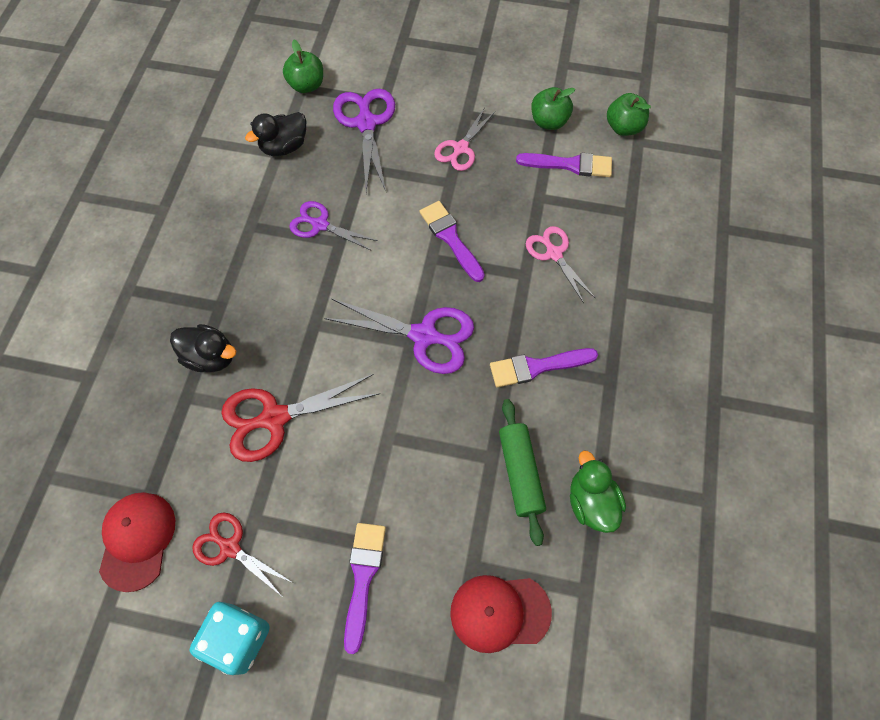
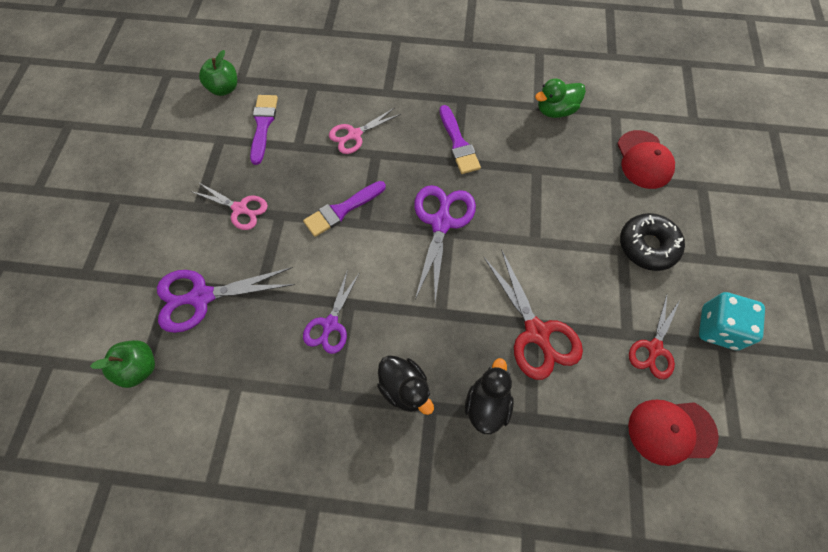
camera: 95 degrees left, 0 degrees up
black duck [245,112,306,156] -> black duck moved to [377,355,434,415]
purple brush [344,523,386,654] -> black donut [620,213,685,271]
green rolling pin [499,399,546,546] -> none
green apple [531,87,575,130] -> none

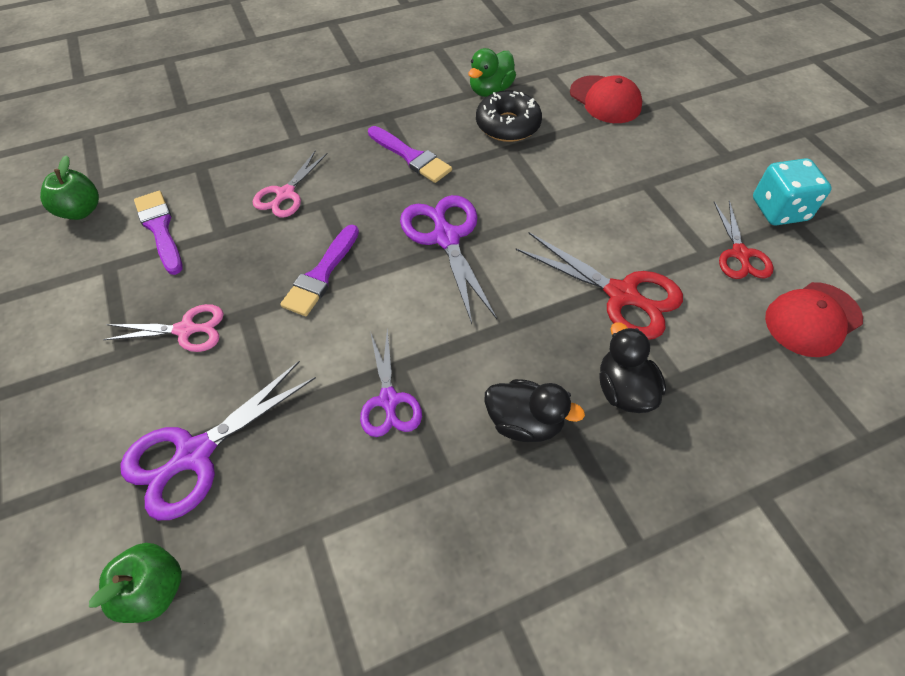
camera: 30 degrees left, 10 degrees down
black donut [620,213,685,271] -> black donut moved to [476,90,542,142]

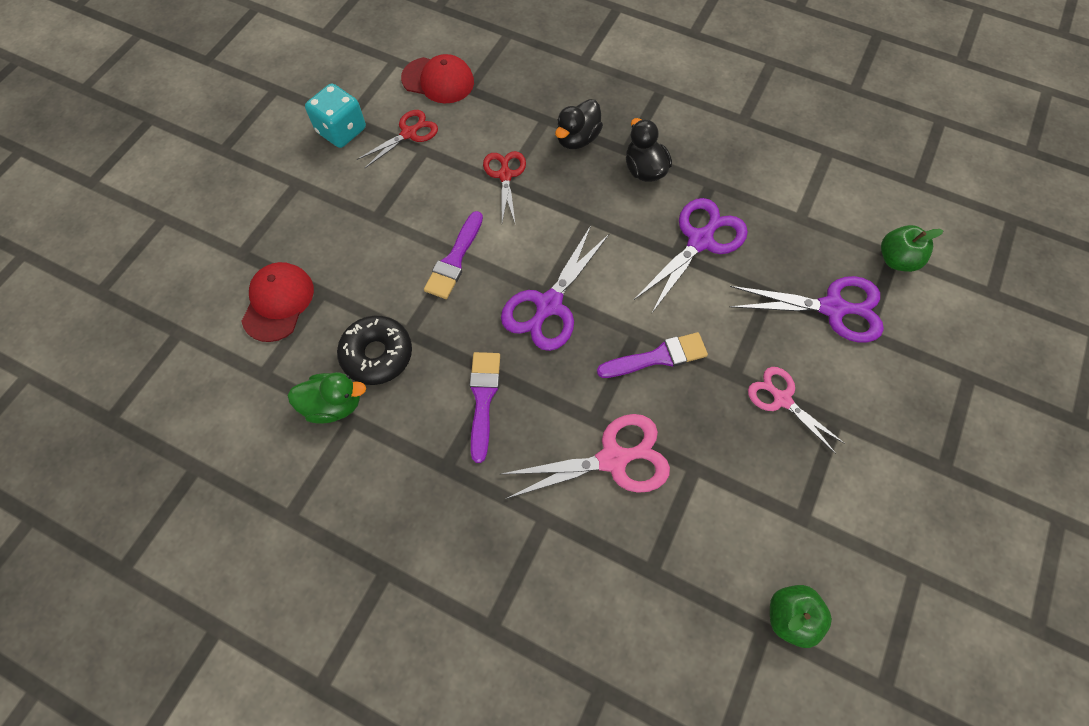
camera: 130 degrees left, 10 degrees up
purple brush [134,191,182,275] -> purple brush moved to [424,211,483,299]
pink scissors [253,150,327,218] -> pink scissors [502,414,670,499], size x1.55
purple scissors [360,329,422,437] -> purple scissors [634,198,748,314], size x1.55
red scissors [515,232,683,340] -> red scissors [483,151,526,222], size x0.64

